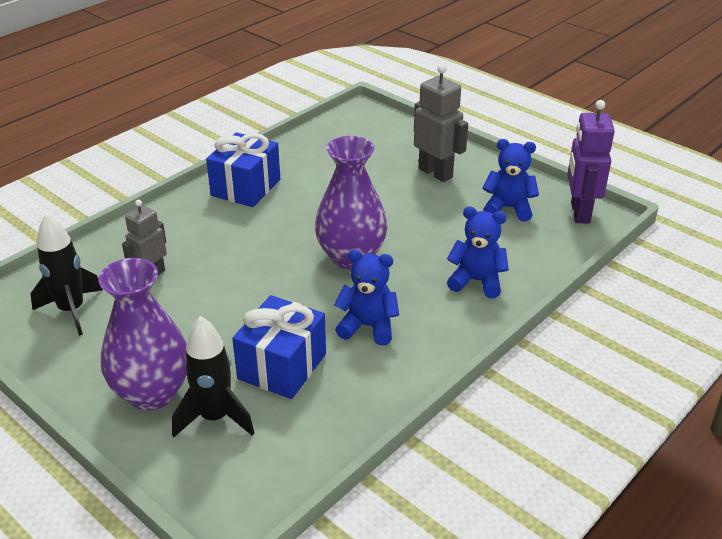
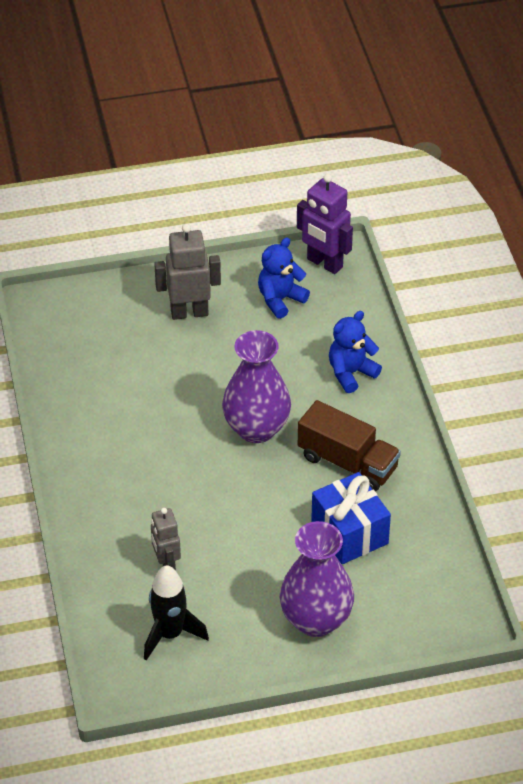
camera: 55 degrees left, 10 degrees up
black rocket [172,316,254,437] -> none
blue gift [206,132,280,207] -> none
blue teddy bear [334,250,399,345] -> brown truck [298,400,401,491]

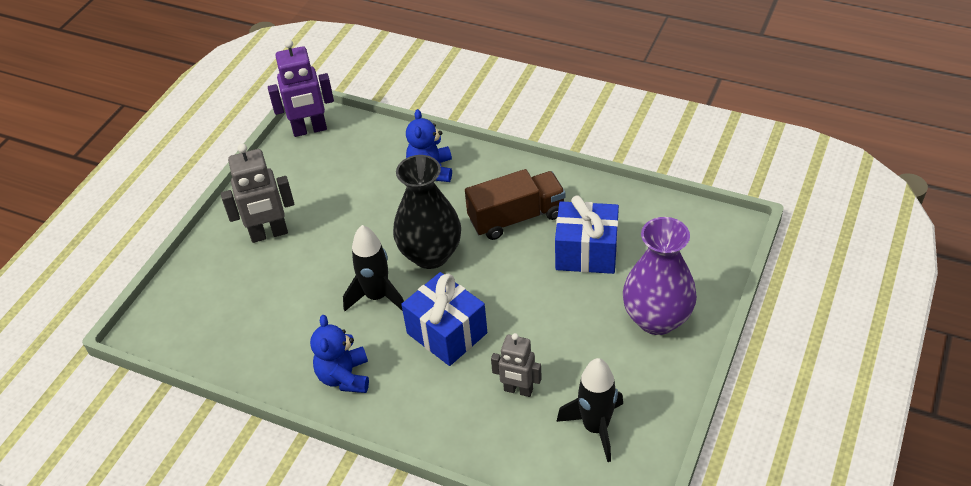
camera: 50 degrees left, 0 degrees up
grey robot [154,224,221,320] -> grey robot turned 135 degrees counterclockwise [221,144,294,243]
purple vase [222,330,291,443] -> black vase [393,155,461,269]
blue teddy bear [258,237,310,319] -> blue teddy bear moved to [310,315,369,393]
none -> black rocket [343,225,404,311]
none -> blue gift [401,272,487,366]

